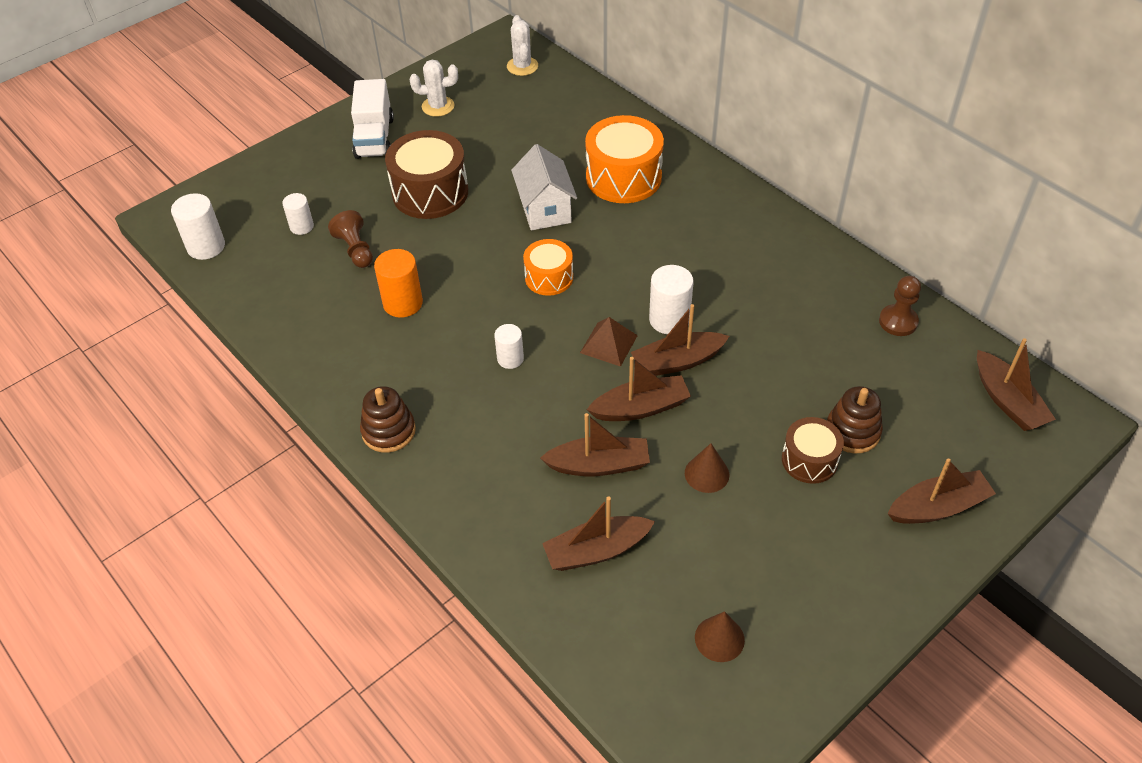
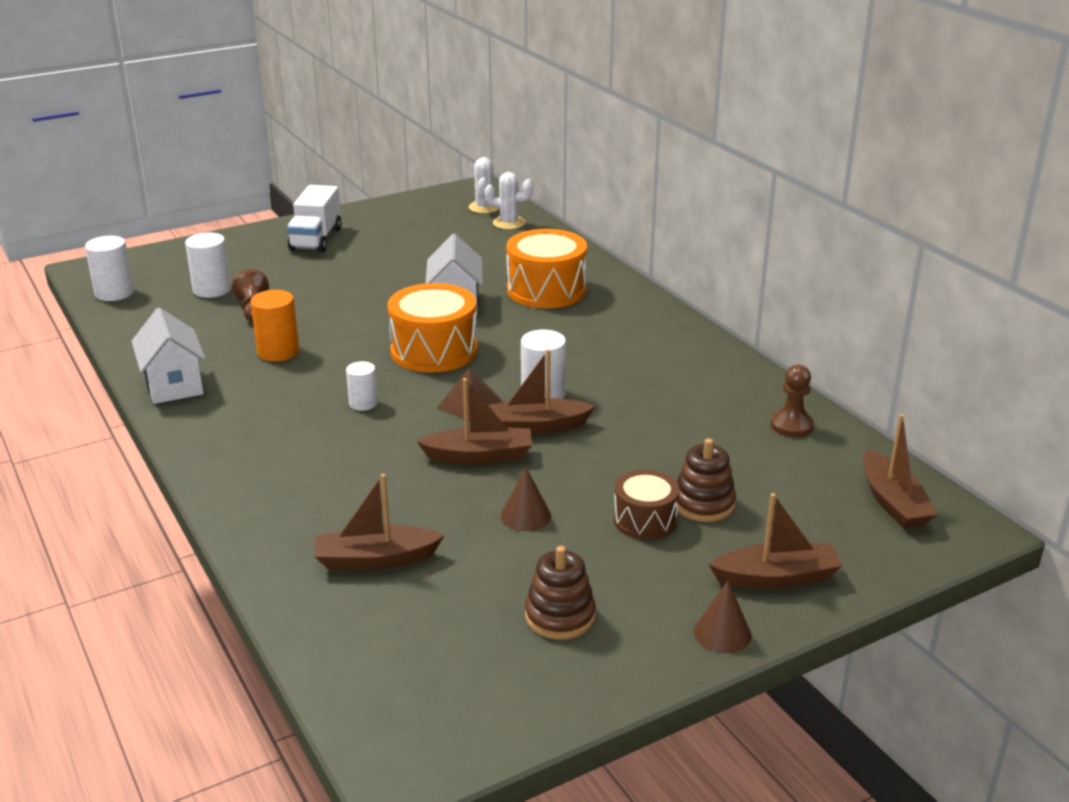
camera: 10 degrees right, 20 degrees down
white cylinder [282,193,314,235] -> white cylinder [185,233,232,298], size x1.56
brown stacking toy [360,386,416,453] -> brown stacking toy moved to [525,546,596,640]
brown drum [385,130,468,219] -> none
white cactus [410,60,458,117] -> white cactus moved to [485,172,533,229]
orange drum [523,239,573,296] -> orange drum [387,283,477,373], size x1.69
brown boat [540,413,650,476] -> none
brown cone [695,611,745,662] -> brown cone moved to [694,581,751,653]
none -> white house [131,308,206,404]

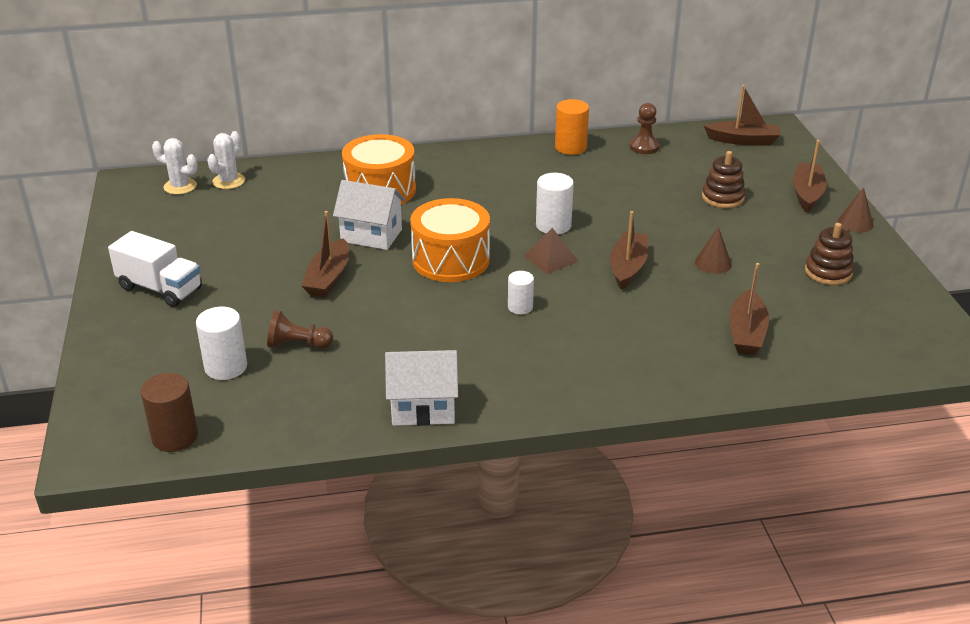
camera: 70 degrees left, 5 degrees up
white cylinder [85,236,134,301] -> brown cylinder [141,373,198,452]
orange cylinder [250,290,299,362] -> orange cylinder moved to [555,99,589,155]
brown boat [488,349,596,434] -> brown boat moved to [301,211,349,297]
brown drum [613,469,679,540] -> none

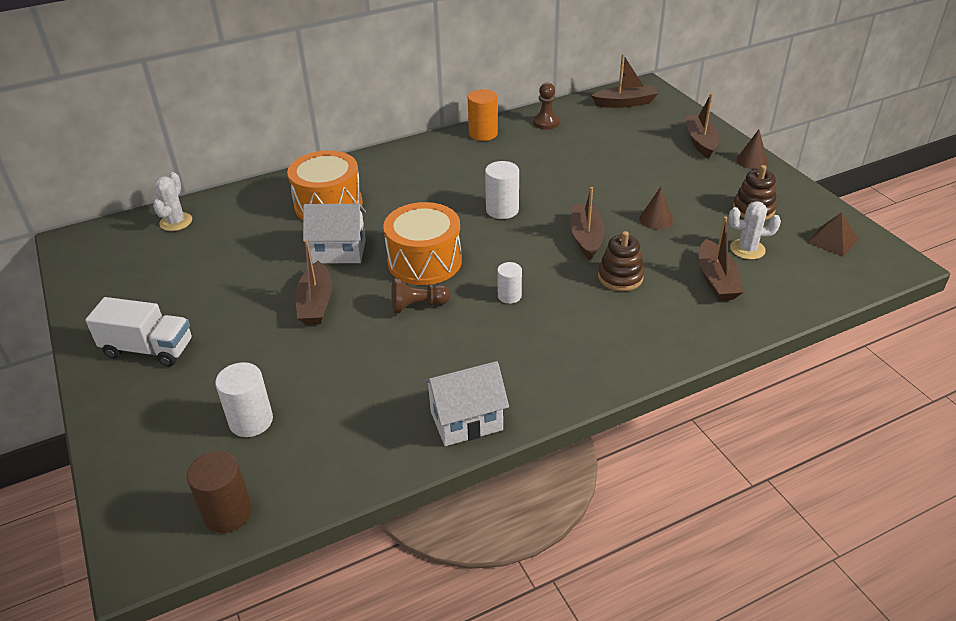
camera: 15 degrees left, 5 degrees up
white cactus [152,138,198,195] -> white cactus moved to [728,201,781,260]
brown pawn [267,310,333,349] -> brown pawn moved to [391,278,450,313]
brown pyramid [524,228,579,274] -> brown pyramid moved to [807,212,858,257]
brown stacking toy [702,151,746,208] -> brown stacking toy moved to [598,231,644,291]

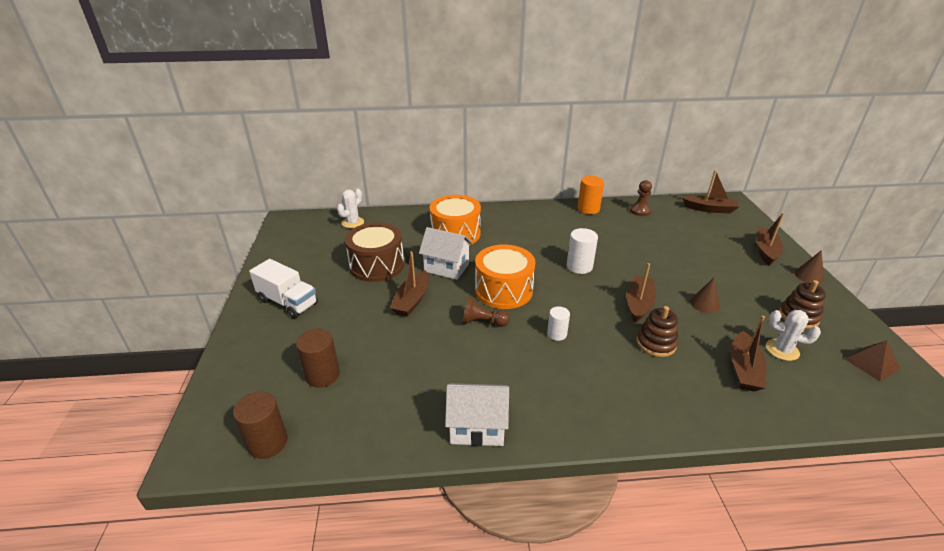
camera: 20 degrees right, 5 degrees down
white cylinder [215,362,273,437] -> brown cylinder [296,329,340,388]
none -> brown drum [345,222,404,282]

